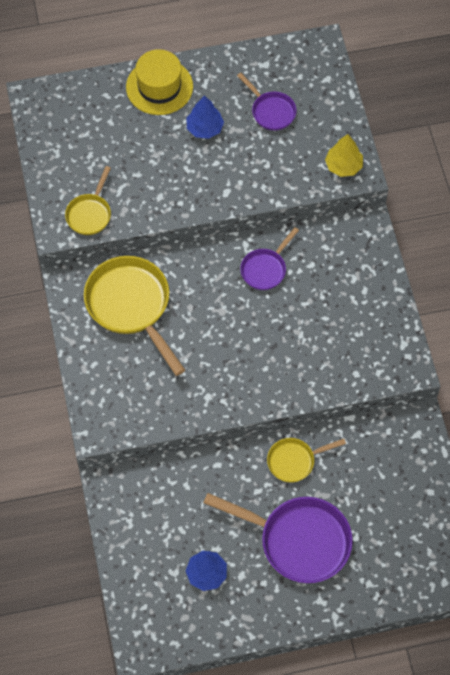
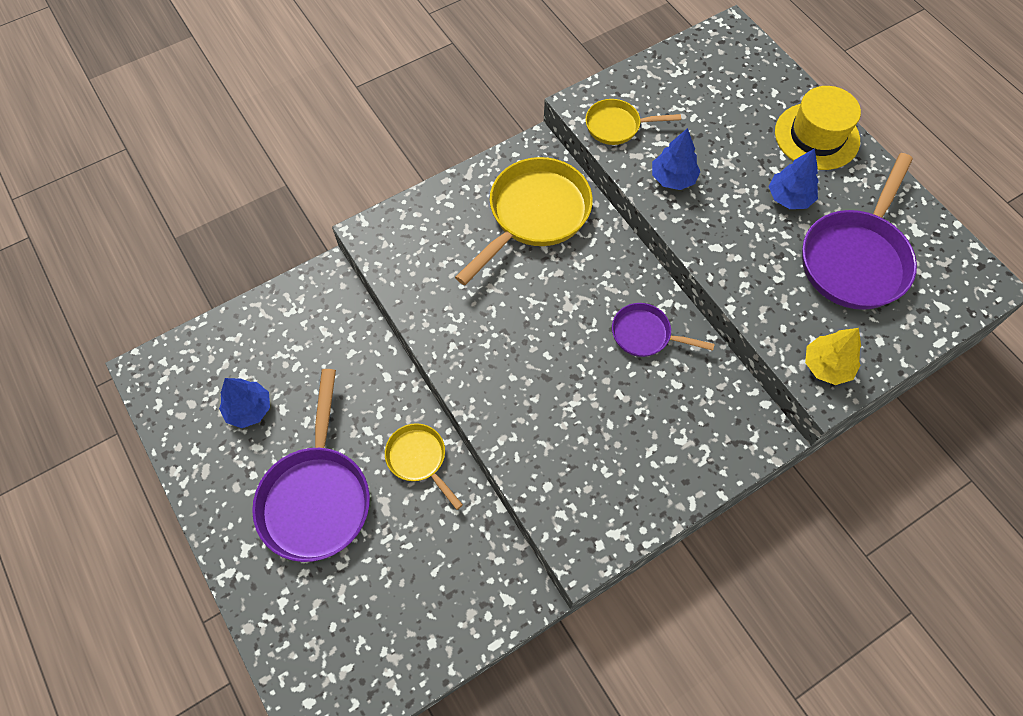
camera: 70 degrees right, 0 degrees up
purple pan [237,73,297,131] -> purple pan [802,153,917,310], size x1.85
none -> blue tree [652,128,701,190]

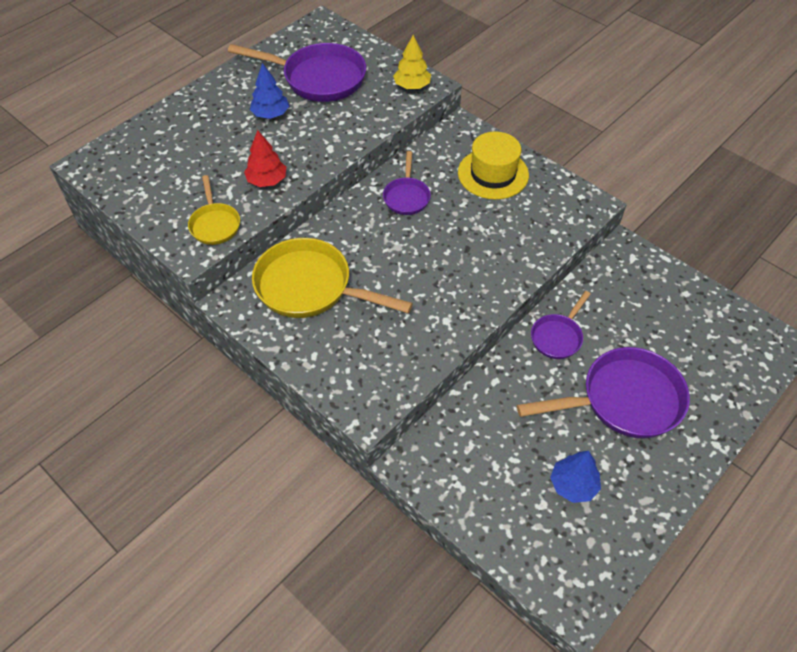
camera: 105 degrees left, 10 degrees down
yellow pan [385,423,463,510] -> purple pan [531,291,590,359]
blue tree [652,128,701,190] -> red tree [244,130,286,187]
yellow hat [775,86,861,170] -> yellow hat moved to [458,131,529,199]

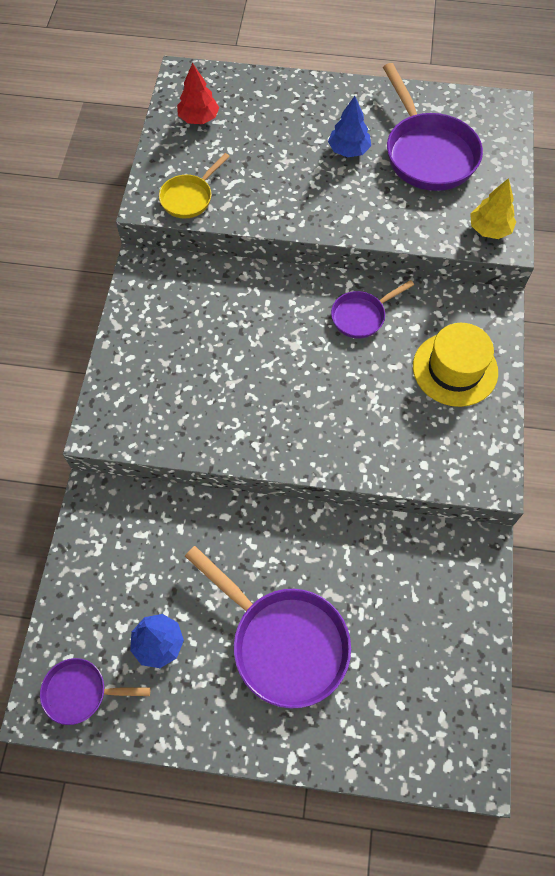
camera: 55 degrees right, 10 degrees up
red tree [244,130,286,187] -> red tree moved to [177,63,219,124]
yellow pan [252,238,413,318] -> none
purple pan [531,291,590,359] -> purple pan moved to [40,658,150,725]

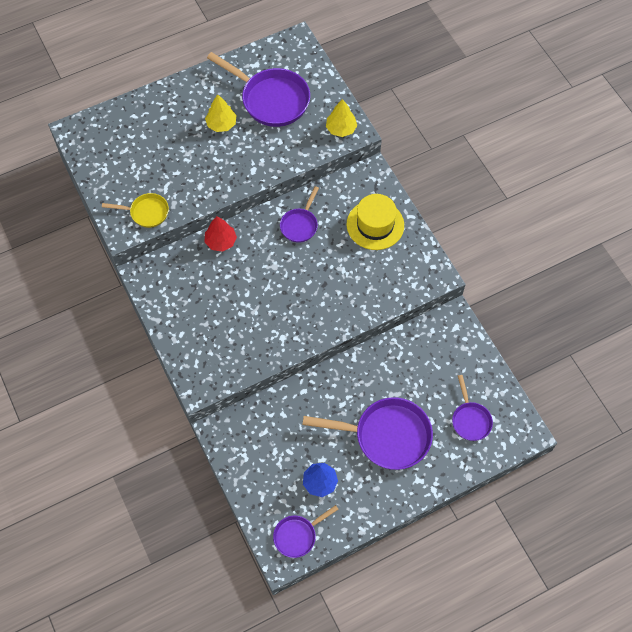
camera: 35 degrees left, 0 degrees up
yellow pan [159,153,230,218] -> yellow pan turned 90 degrees counterclockwise [102,193,169,228]
red tree [177,63,219,124] -> red tree moved to [205,216,237,252]
blue tree [328,96,371,157] -> yellow tree [205,94,237,132]
none -> purple pan [452,375,493,441]

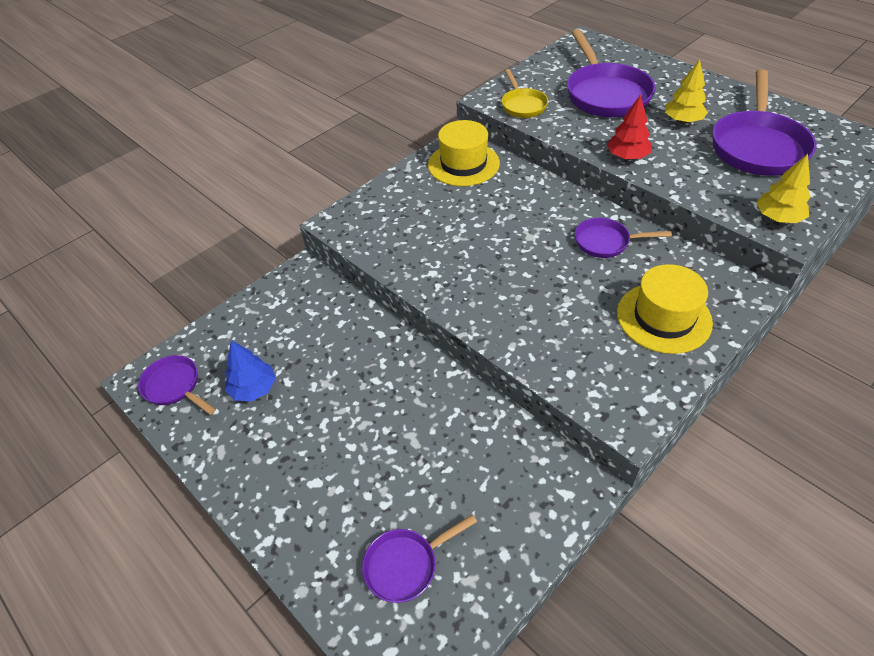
camera: 75 degrees right, 15 degrees down
red tree [205,216,237,252] -> red tree moved to [607,95,651,160]
purple pan [302,397,433,470] -> purple pan moved to [567,29,656,117]
none -> yellow hat [428,120,500,186]

